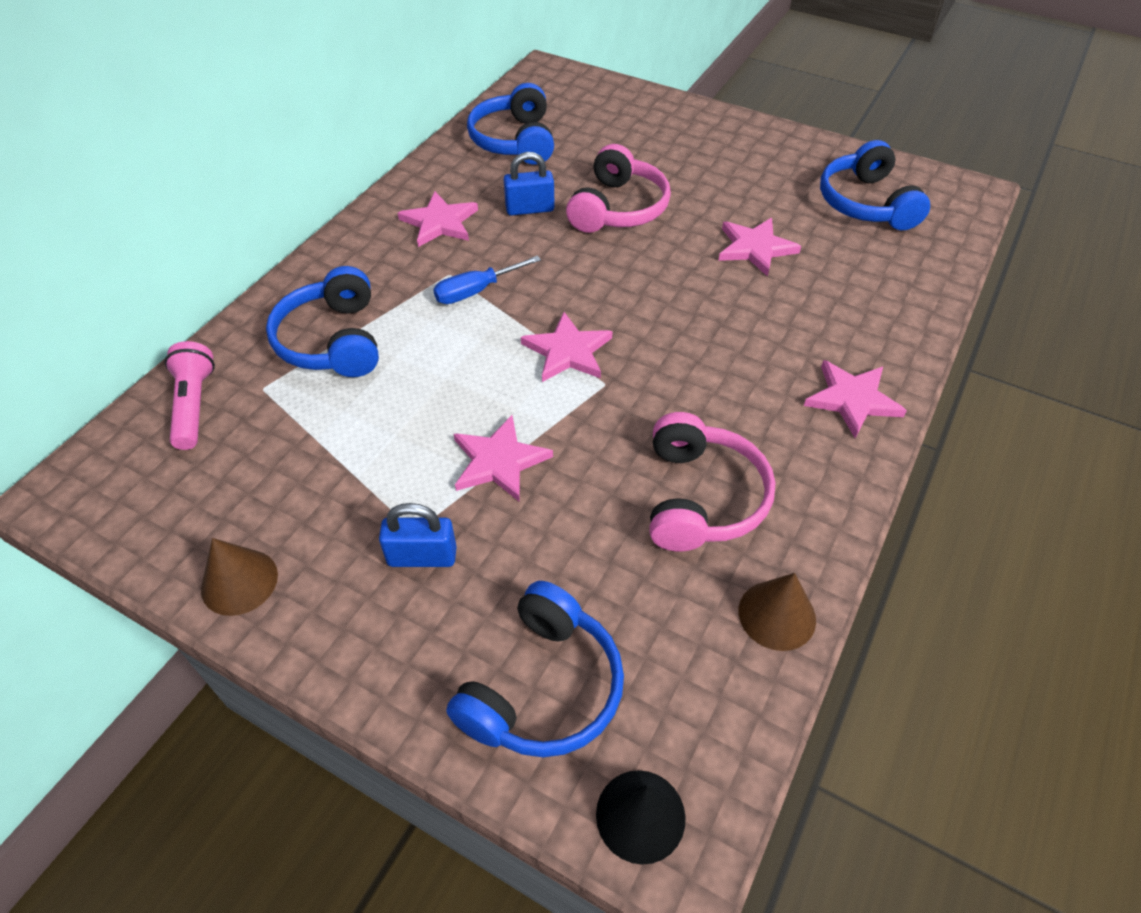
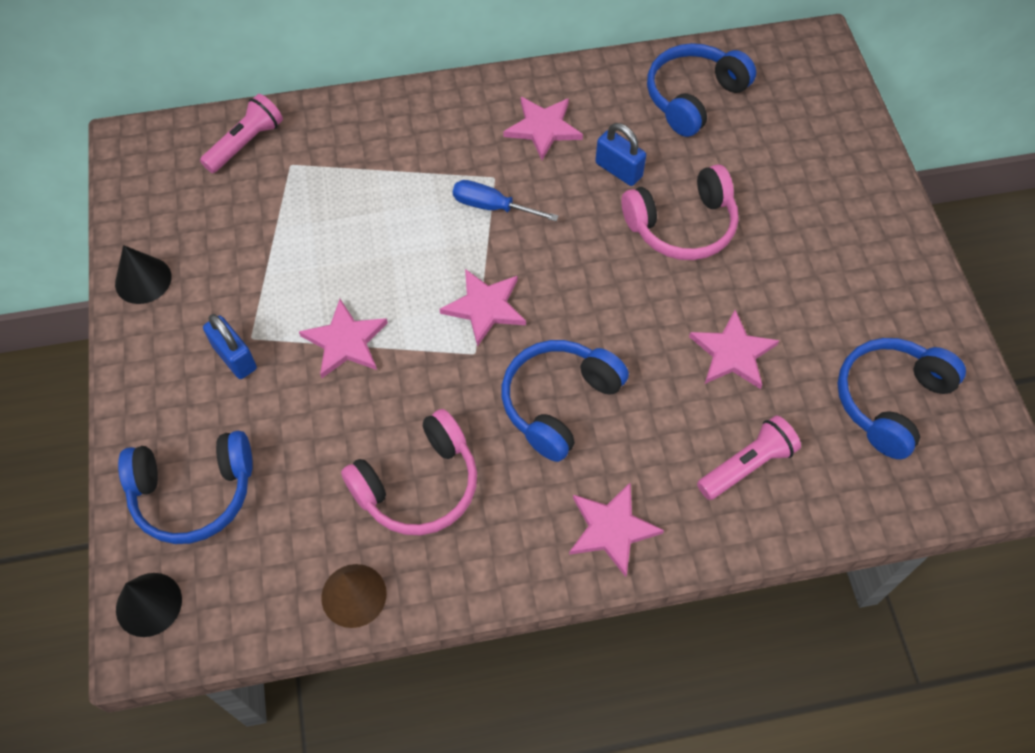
camera: 50 degrees right, 10 degrees up
brown cone [201,538,278,616] -> black cone [115,245,172,304]
blue headphones [266,266,379,377] -> blue headphones moved to [502,340,629,462]
none -> pink flashlight [697,415,801,500]

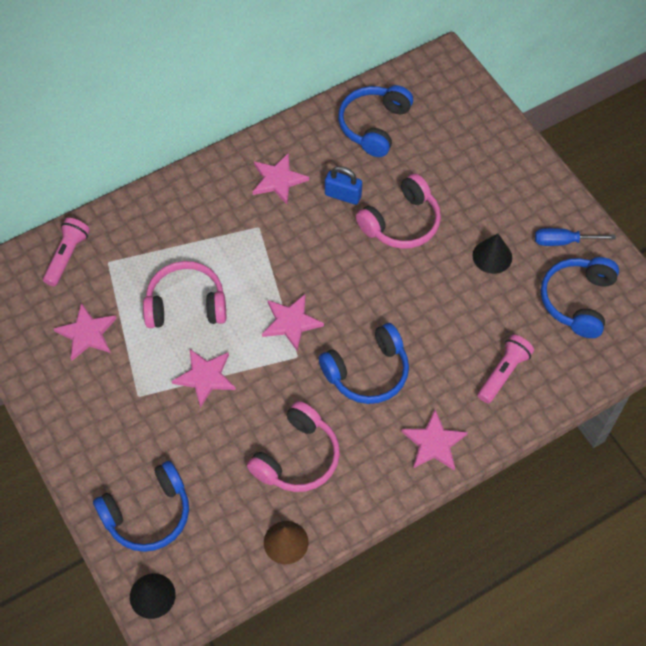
camera: 20 degrees left, 0 degrees up
black cone [115,245,172,304] -> black cone moved to [473,234,512,274]
blue padlock [203,314,257,379] -> none
blue screwdriver [453,180,559,221] -> blue screwdriver moved to [535,228,616,246]
blue headphones [502,340,629,462] -> blue headphones turned 135 degrees counterclockwise [319,323,409,404]
pink star [689,310,779,389] -> pink star moved to [54,303,117,361]
none -> pink headphones [143,261,226,328]

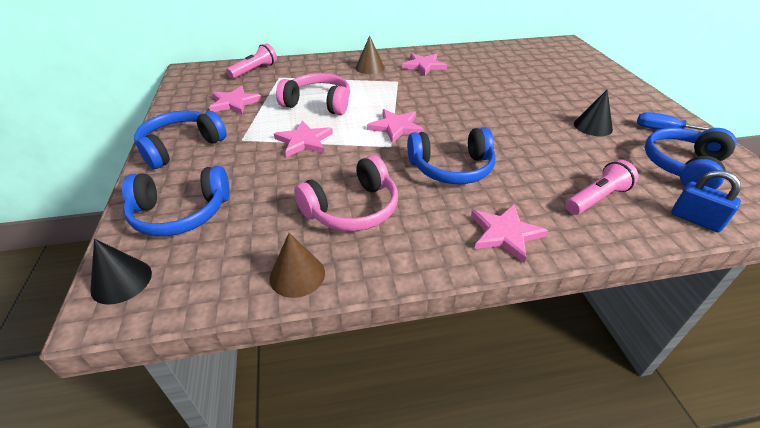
camera: 20 degrees right, 20 degrees down
blue padlock [325,166,362,205] -> blue padlock moved to [671,170,741,232]
blue headphones [338,85,413,157] -> blue headphones moved to [134,110,227,169]
pink headphones [356,174,441,249] -> none
none -> brown cone [356,35,385,74]

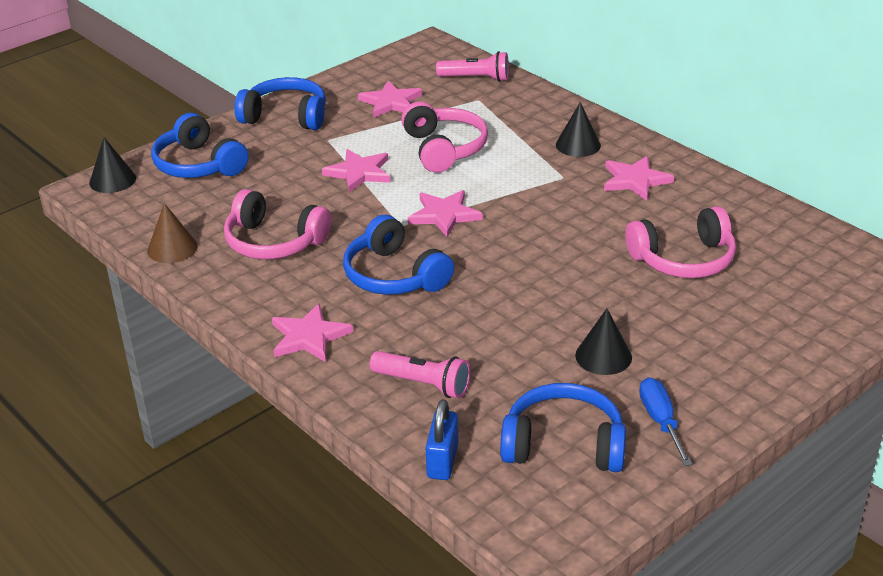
camera: 60 degrees right, 5 degrees down
brown cone [356,35,385,74] -> black cone [556,102,601,157]
none -> pink headphones [625,206,736,278]

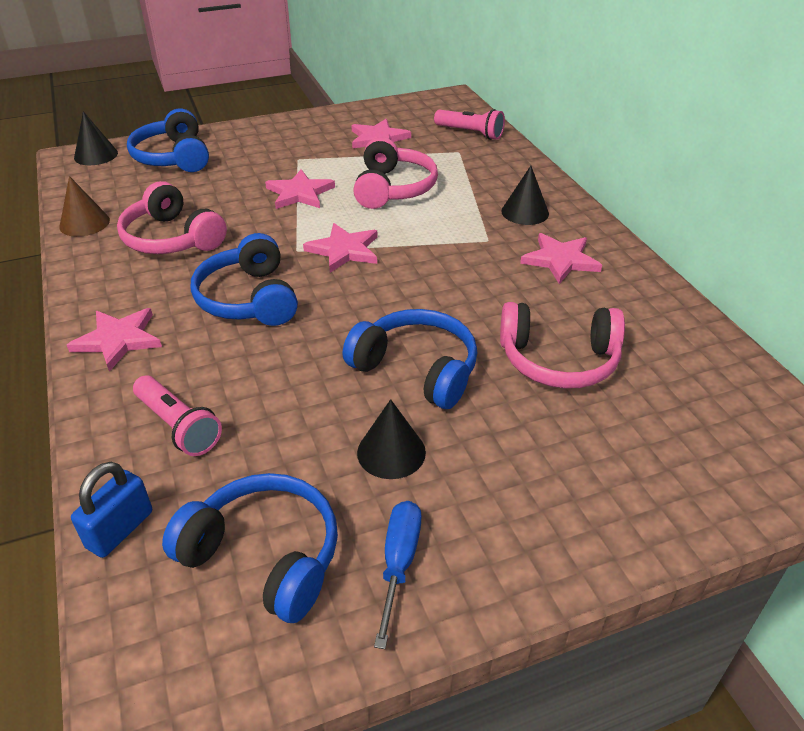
camera: 20 degrees right, 5 degrees up
blue headphones [235,77,326,130] -> blue headphones moved to [343,309,477,409]

